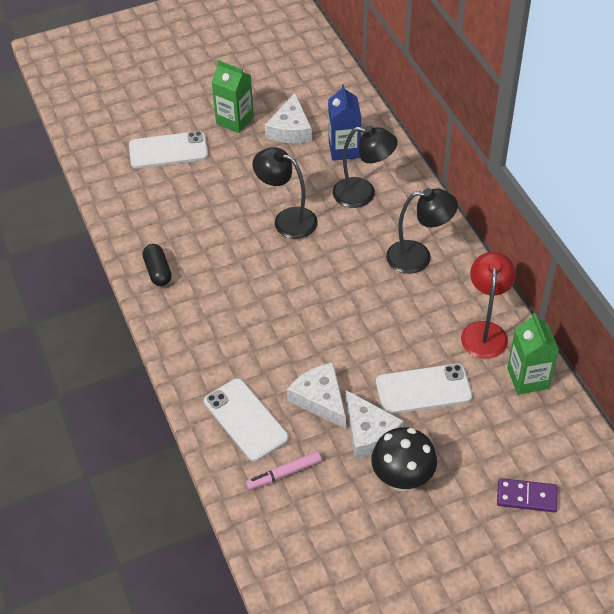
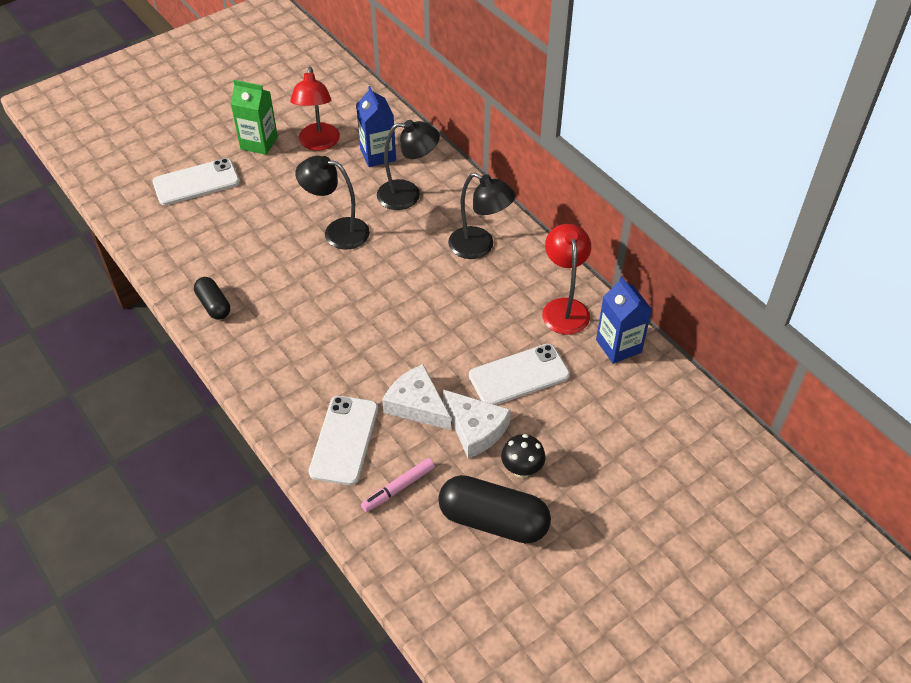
camera: 15 degrees left, 0 degrees up
white phone [204,378,289,462] -> white phone turned 60 degrees clockwise [309,396,378,485]
white cheese [265,93,312,143] -> red lamp [290,67,340,151]
black mushroom [371,427,437,492] -> black mushroom [501,434,545,478], size x0.65
black lamp [386,188,458,274] -> black lamp turned 45 degrees clockwise [448,172,515,259]
purple domino [497,478,558,513] -> none
green carton [507,313,559,395] -> blue carton [596,276,652,364]
none -> black capsule [438,475,551,544]

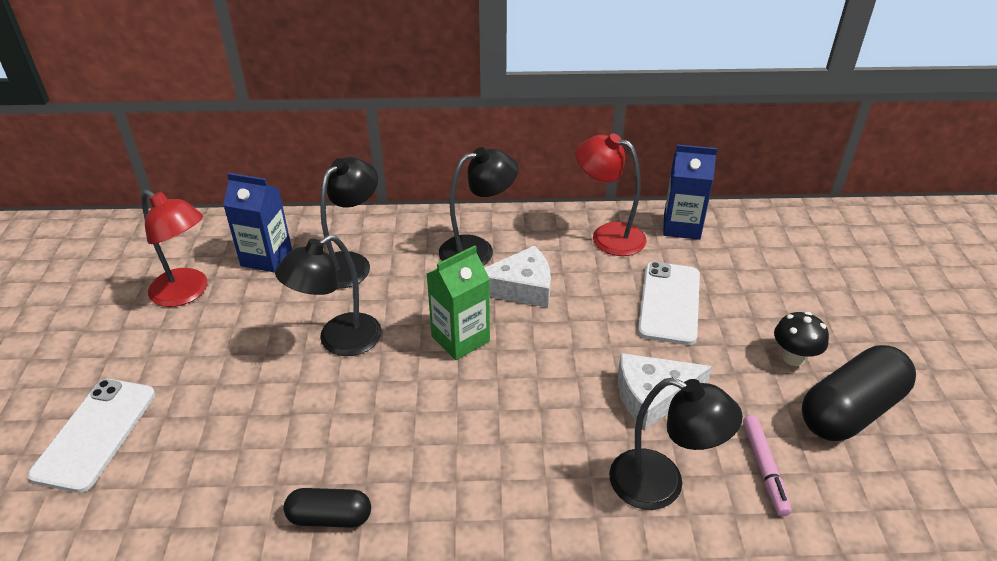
camera: 55 degrees left, 10 degrees down
green carton [231,80,278,155] -> green carton moved to [427,246,490,360]
white phone [309,396,378,485] -> black lamp [609,378,743,510]
white cheese [443,390,511,458] -> white cheese moved to [485,246,551,308]

